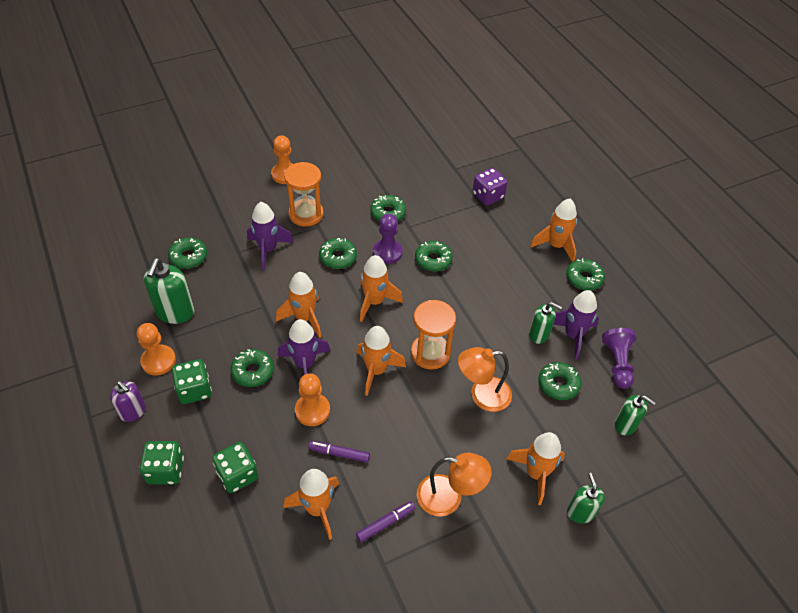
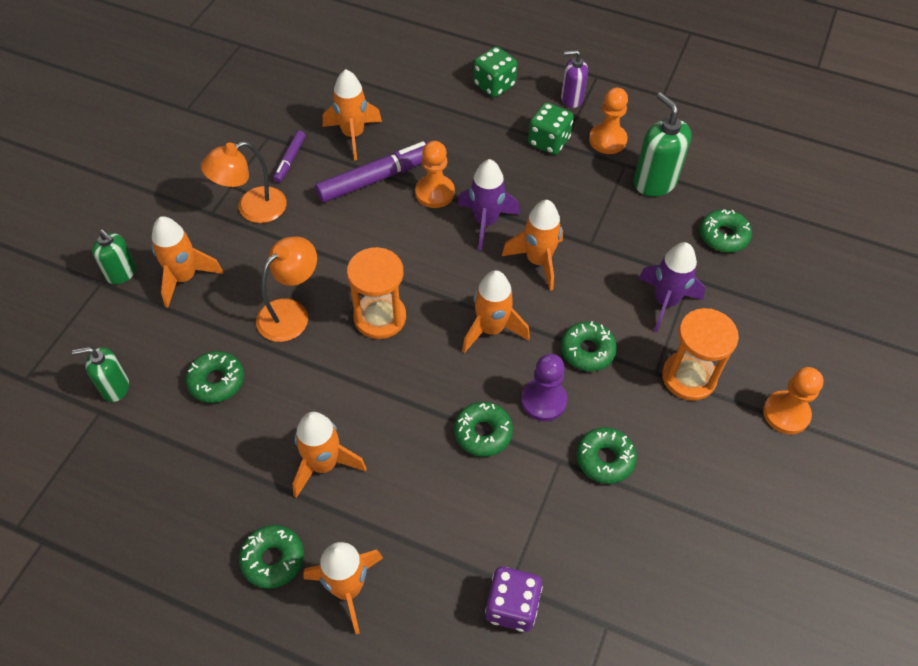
camera: 140 degrees right, 5 degrees up
green dice [212,442,258,493] -> none
green donut [231,349,274,387] -> none
purple marker [308,441,370,462] -> purple marker [315,141,428,203], size x1.90
orange rocket [356,326,406,396] -> orange rocket moved to [293,412,367,498]
green soap dispenser [529,302,562,344] -> none
purple rocket [553,290,599,360] -> none
purple pawn [602,328,636,389] -> none

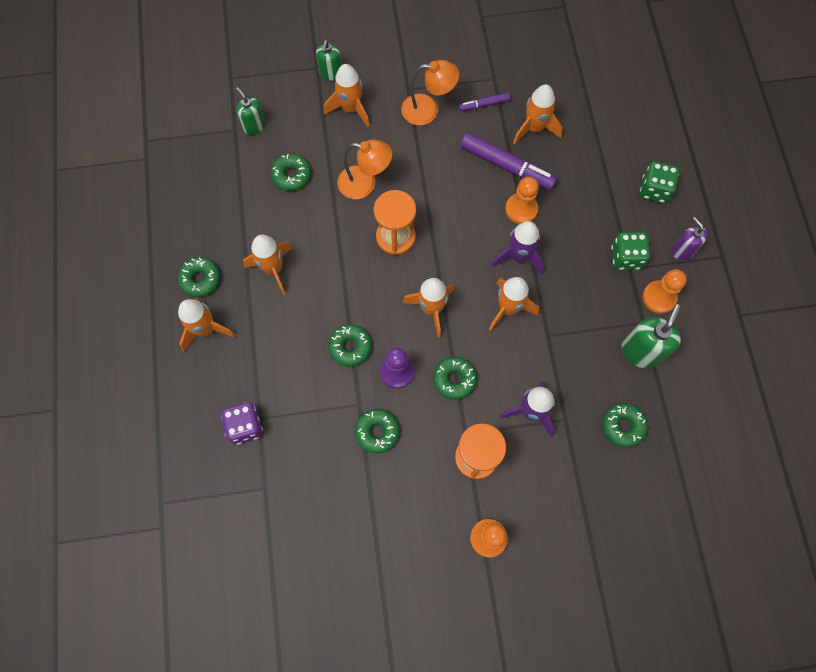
camera: 60 degrees right, 15 degrees up
orange lamp [201,141,287,223] -> orange lamp turned 150 degrees clockwise [401,60,459,125]

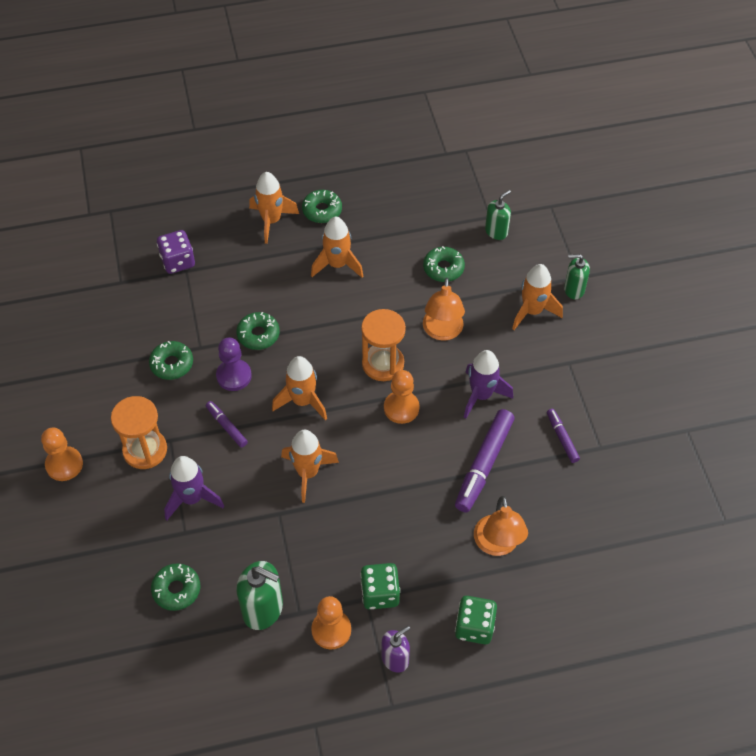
camera: 85 degrees right, 15 degrees down
orange lamp [401,60,459,125] -> orange lamp moved to [474,496,528,556]
green donut [433,357,477,400] -> purple marker [206,401,248,448]
purple rocket [491,221,544,274] -> purple rocket moved to [464,350,513,419]
orange pawn [505,177,539,224] -> orange pawn moved to [384,370,419,424]
orange rocket [513,84,563,144] -> none

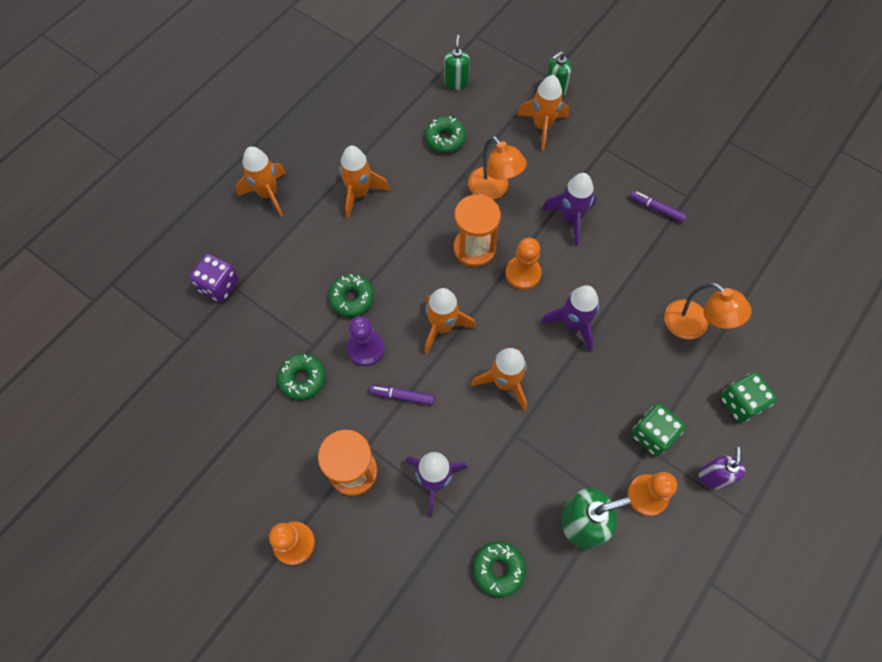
camera: 40 degrees left, 10 degrees up
green donut [302,190,342,223] -> none
purple marker [455,409,515,513] -> none
none -> purple rocket [541,285,599,352]

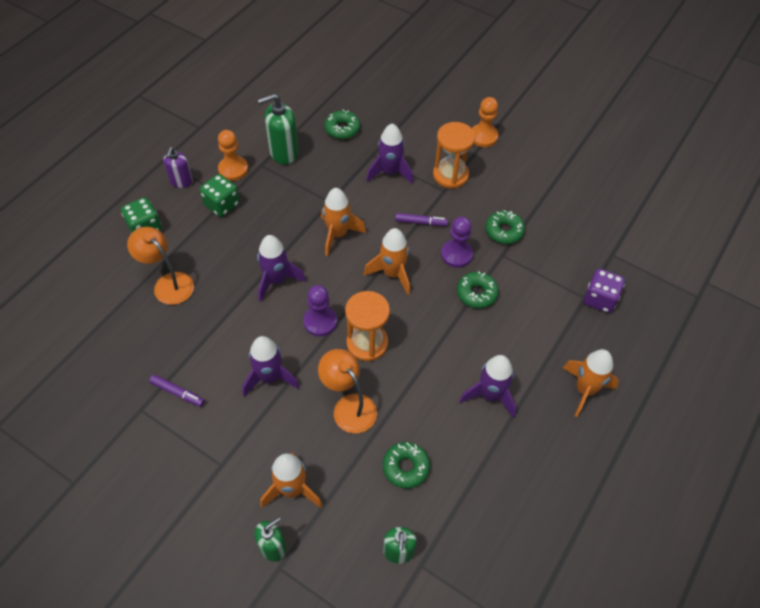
camera: 175 degrees right, 10 degrees down
orange rocket [339,146,390,218] -> purple rocket [460,355,516,418]
orange pawn [505,238,542,290] -> purple pawn [303,285,337,337]

